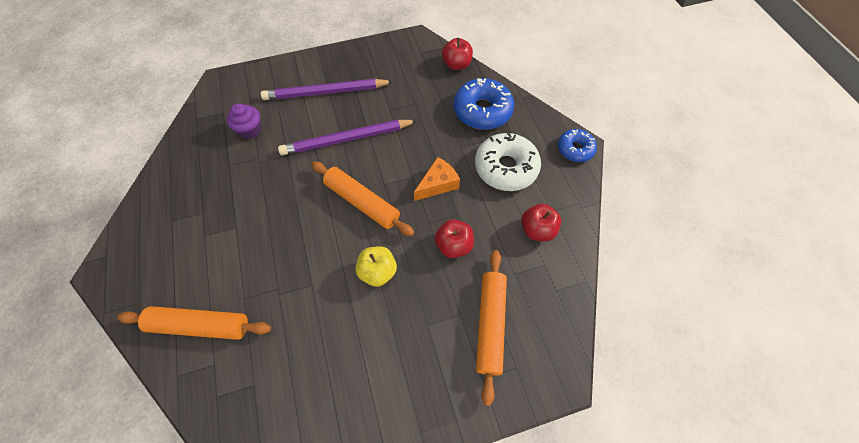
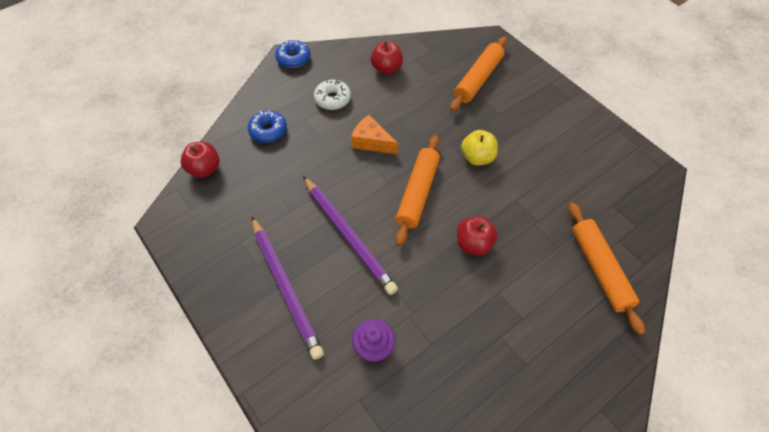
camera: 110 degrees left, 5 degrees down
red apple [435,219,474,258] -> red apple moved to [457,216,498,256]
blue donut [454,78,514,130] -> blue donut [248,110,287,143], size x0.60
white donut [475,133,541,191] -> white donut [314,80,351,110], size x0.60
orange rolling pin [476,250,507,406] -> orange rolling pin turned 45 degrees counterclockwise [450,37,507,111]

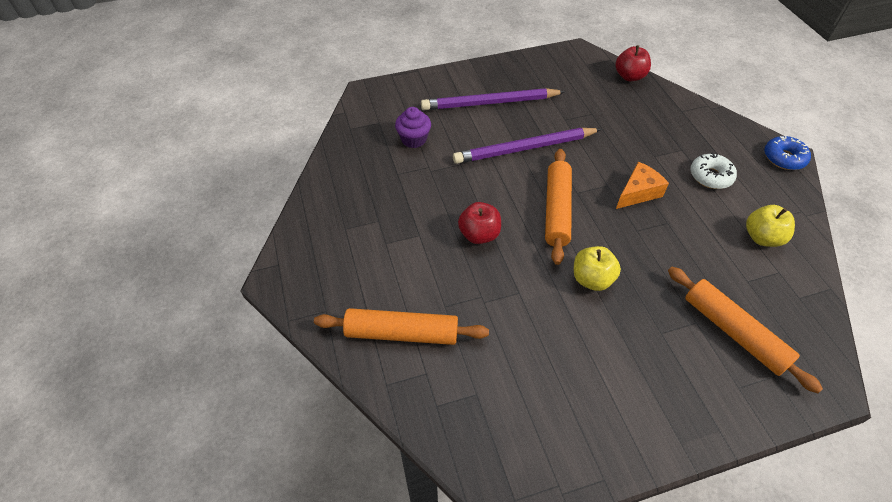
camera: 110 degrees right, 5 degrees down
blue donut [248,110,287,143] -> none
red apple [371,41,403,74] -> yellow apple [746,205,795,247]
orange rolling pin [395,135,440,246] -> orange rolling pin turned 60 degrees clockwise [545,149,572,265]

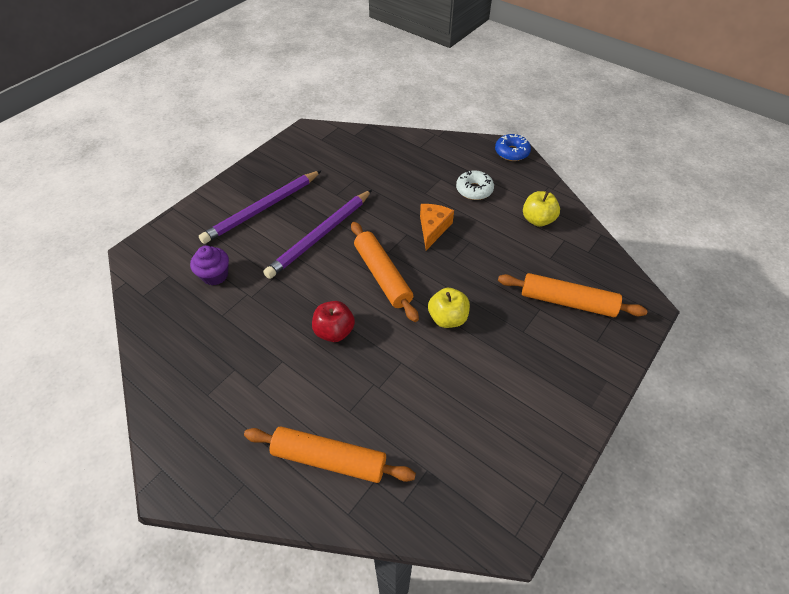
camera: 35 degrees left, 0 degrees up
orange rolling pin [314,308,489,345] -> orange rolling pin turned 45 degrees clockwise [244,427,416,483]
red apple [615,45,651,81] -> none

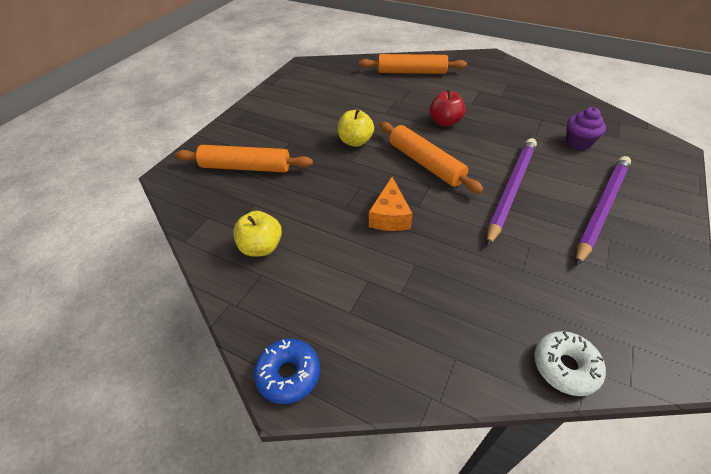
camera: 170 degrees right, 5 degrees down
white donut [456,170,494,200] -> white donut moved to [534,331,606,396]

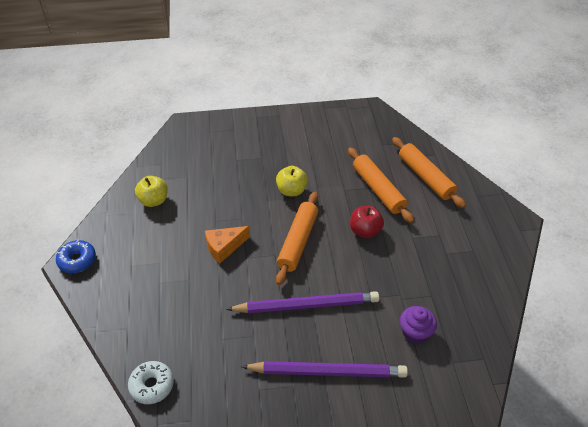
camera: 55 degrees right, 0 degrees up
orange rolling pin [175,145,313,172] -> orange rolling pin moved to [348,148,414,223]

